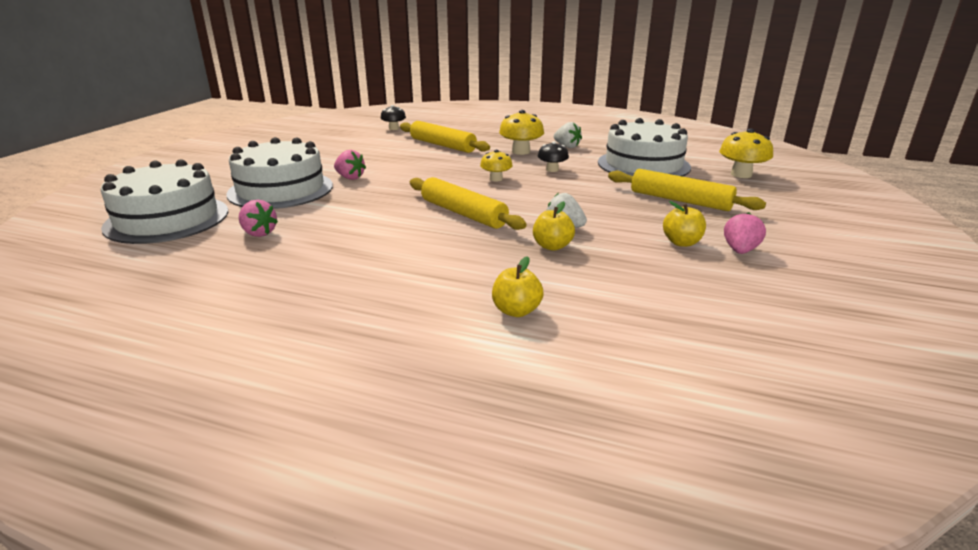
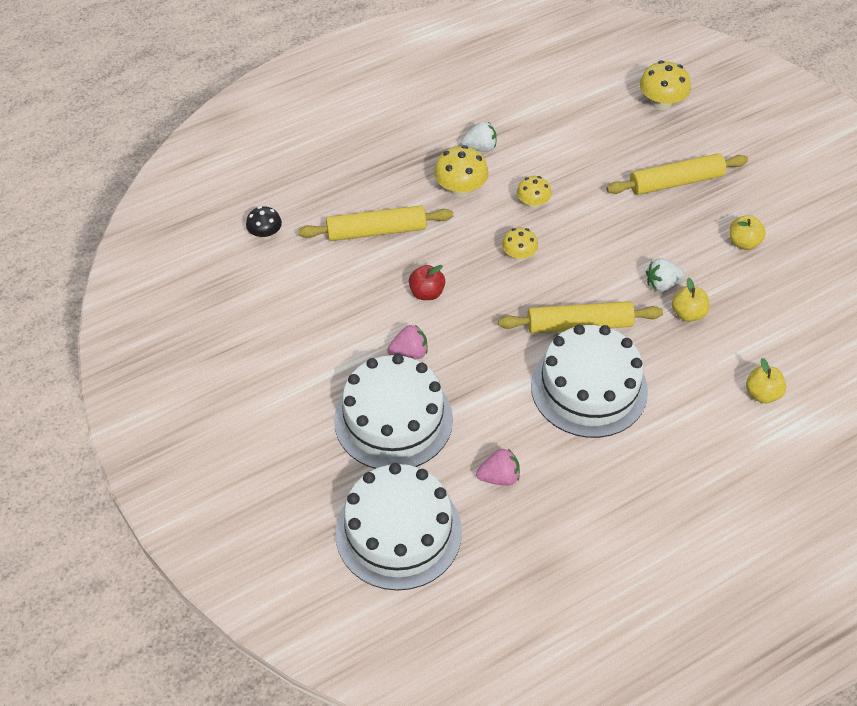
camera: 50 degrees left, 25 degrees up
black mushroom [538,141,569,172] -> yellow mushroom [517,176,552,208]
white cake [598,118,691,177] -> white cake moved to [531,325,648,438]
pink strawberry [724,212,766,254] -> none
none -> red apple [409,265,445,300]

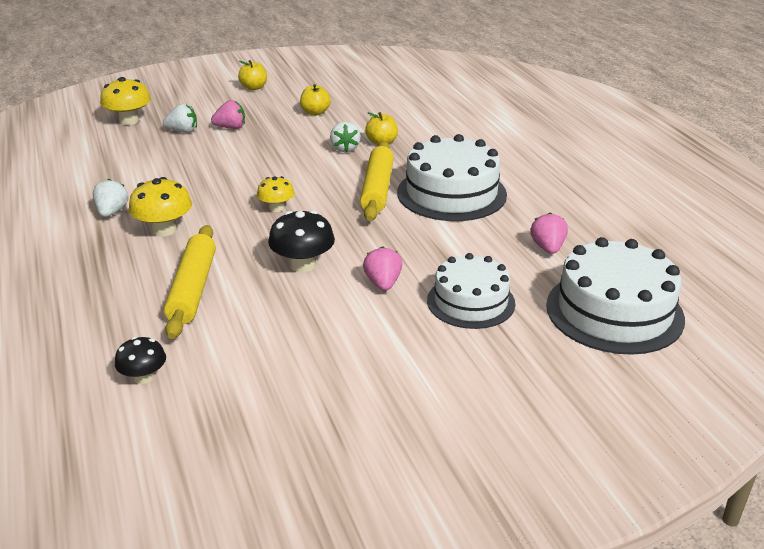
camera: 80 degrees left, 20 degrees down
white cake [334,354,453,469] -> white cake [427,253,515,329], size x0.66
red apple [409,265,445,300] -> black mushroom [268,210,335,272]
yellow mushroom [517,176,552,208] -> none
yellow rolling pin [606,153,748,195] -> pink strawberry [211,100,245,129]
yellow apple [746,358,786,403] -> yellow apple moved to [238,60,267,90]
none -> white strawberry [163,104,197,133]

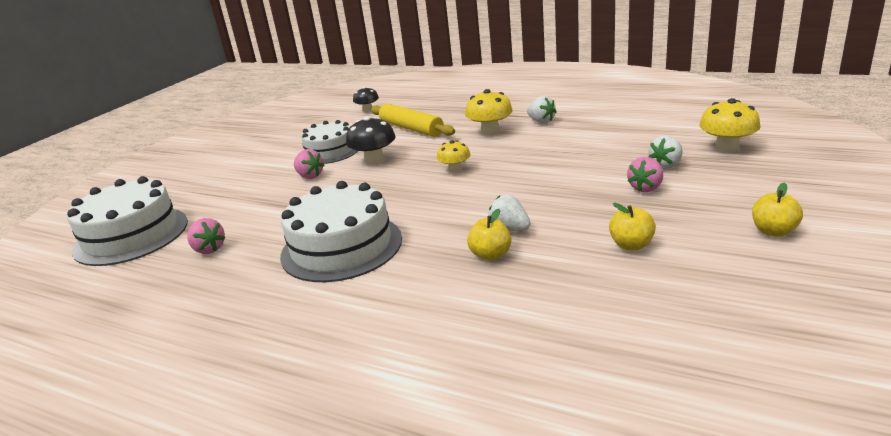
camera: 140 degrees right, 5 degrees down
yellow rolling pin [360,141,394,221] -> none
white cake [427,253,515,329] -> white cake moved to [301,120,358,164]

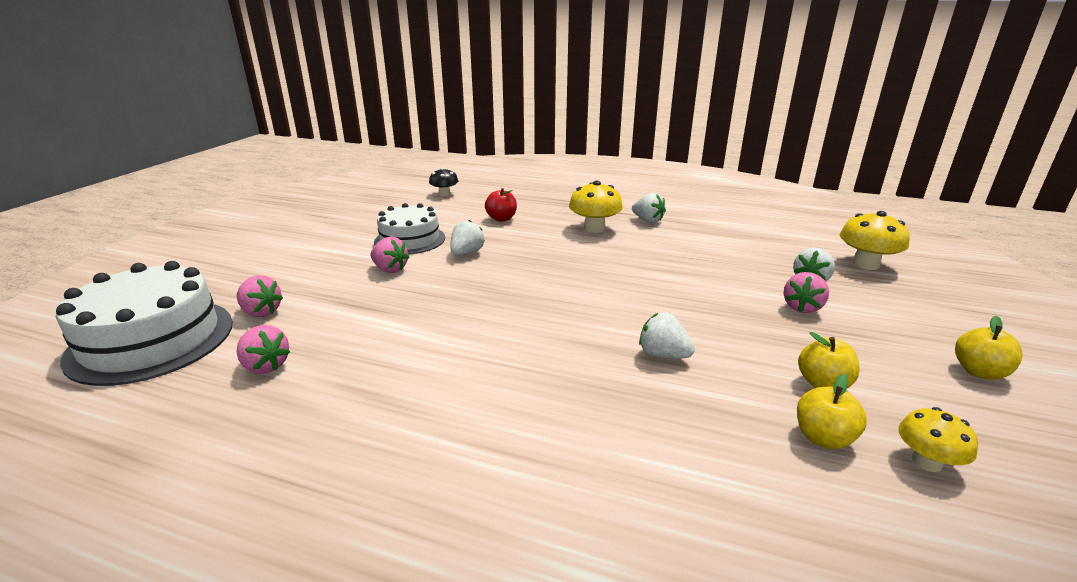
camera: 10 degrees left, 0 degrees up
white cake [280,181,402,282] -> none
black mushroom [346,116,396,164] -> white strawberry [450,220,485,256]
yellow rolling pin [371,103,455,137] -> red apple [485,188,517,222]
yellow mushroom [437,140,471,173] -> yellow mushroom moved to [898,407,978,472]
yellow apple [467,209,511,261] -> yellow apple moved to [797,374,867,449]
none -> pink strawberry [237,275,283,317]

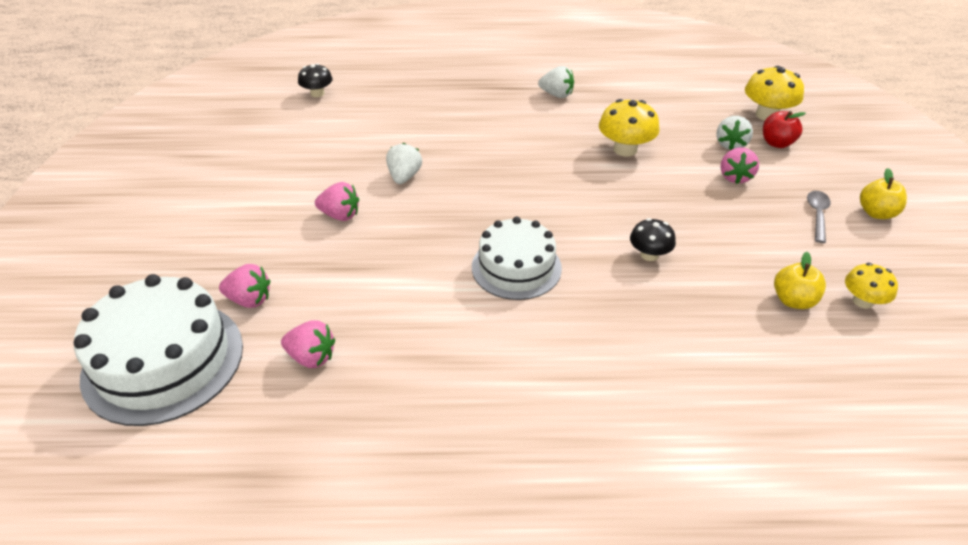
camera: 20 degrees left, 15 degrees up
white cake [374,203,445,255] -> white cake moved to [472,217,562,300]
red apple [485,188,517,222] -> red apple moved to [763,111,806,148]
yellow mushroom [569,181,623,233] -> yellow mushroom moved to [599,99,659,157]
white strawberry [639,312,695,358] -> black mushroom [630,218,676,261]
yellow apple [798,332,860,388] -> none
none -> grey spoon [807,191,831,243]

